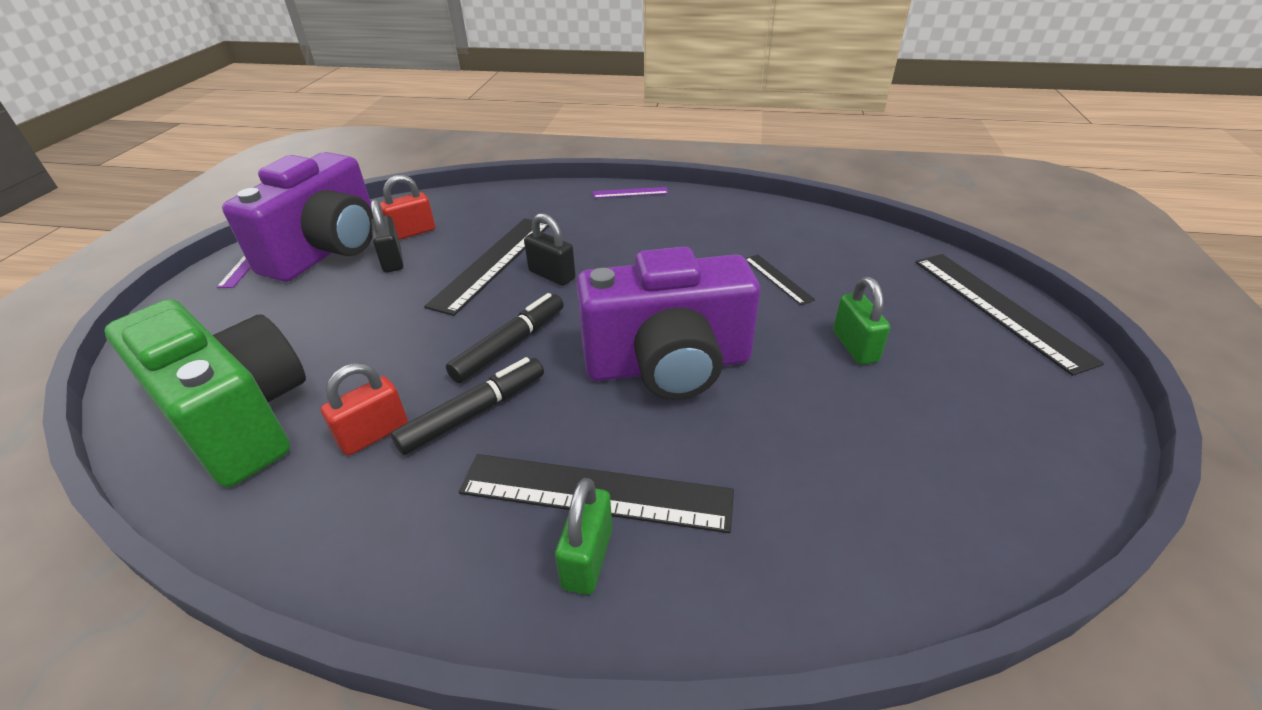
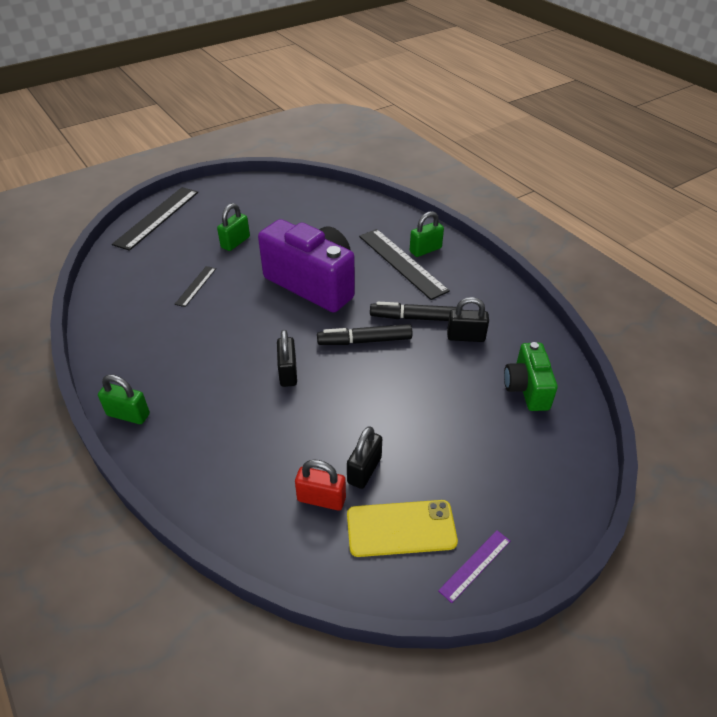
camera: 135 degrees left, 5 degrees up
green camera [105,299,306,487] -> green camera [504,342,558,411], size x0.55
purple camera [222,152,373,282] -> yellow phone [347,500,458,557]
red padlock [321,363,408,456] -> black padlock [447,297,489,342]
black ruler [424,218,549,316] -> none
purple ruler [593,187,668,198] -> green padlock [98,374,150,424]

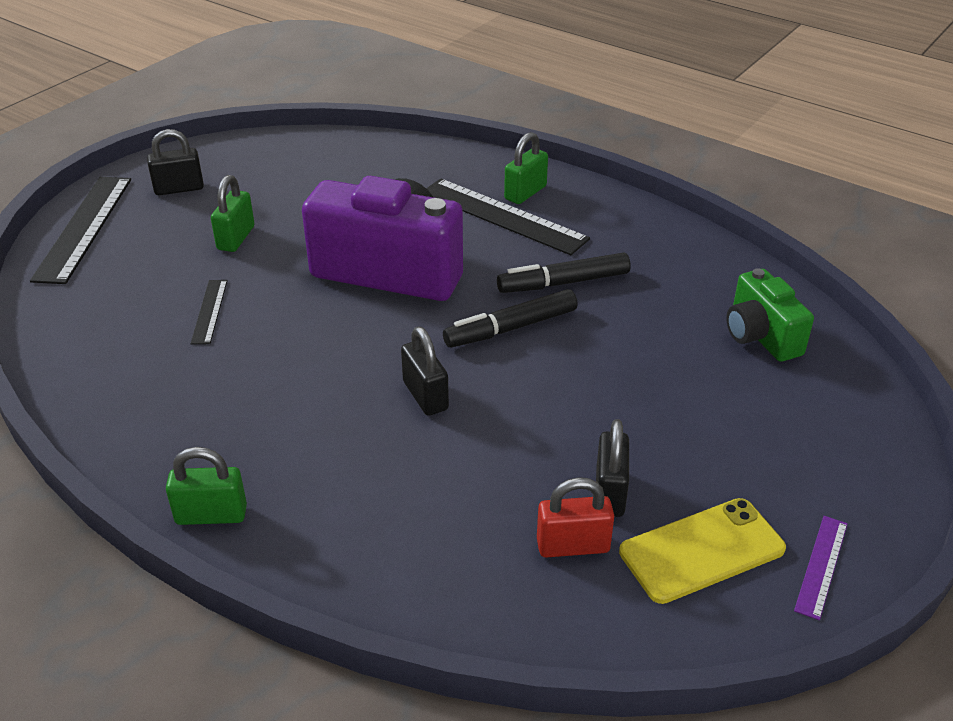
camera: 20 degrees left, 5 degrees down
black padlock [447,297,489,342] -> black padlock moved to [147,129,204,195]

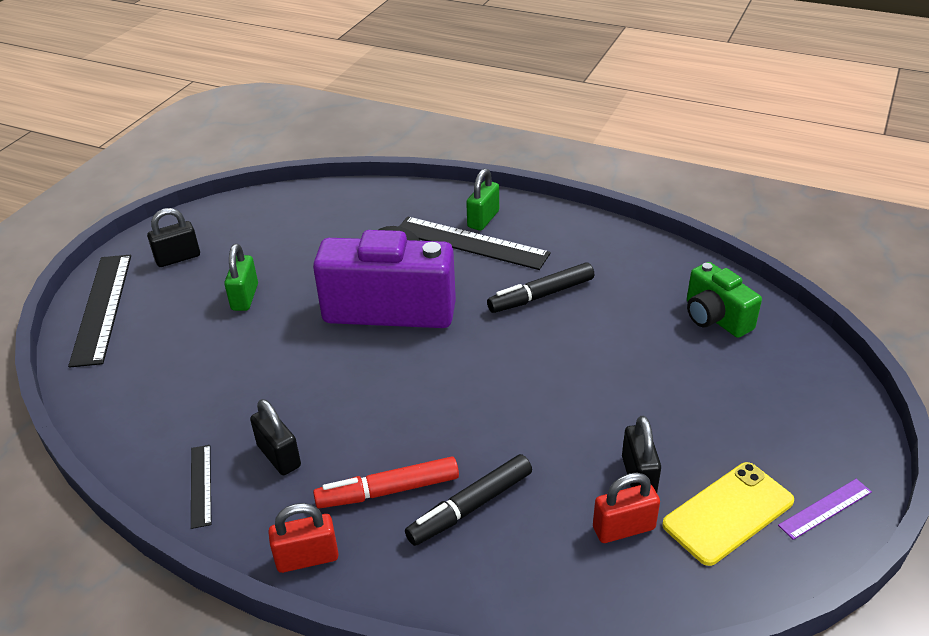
camera: 10 degrees left, 0 degrees up
green padlock [166,447,247,525] -> red padlock [268,503,339,573]
black ruler [190,280,227,345] -> black ruler moved to [191,445,212,529]
black padlock [401,327,449,416] -> black padlock moved to [250,399,301,475]
black marker [443,289,578,348] -> black marker moved to [405,454,532,546]
purple ruler [794,516,847,620] -> purple ruler turned 45 degrees clockwise [778,479,872,540]
none -> red marker [313,456,459,509]

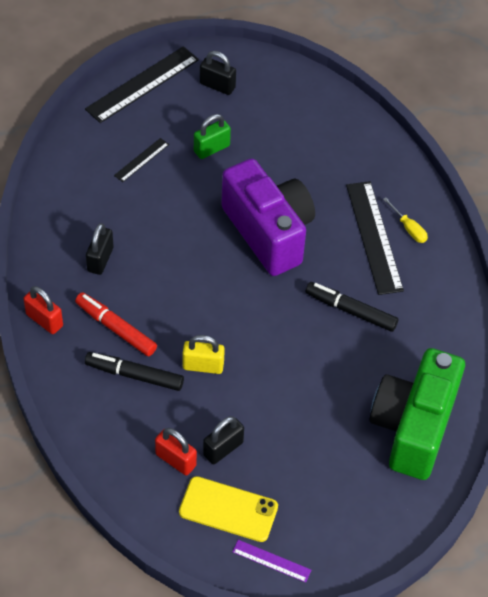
camera: 50 degrees right, 15 degrees up
black ruler [191,445,212,529] -> black ruler moved to [114,138,169,182]
green padlock [466,168,499,231] -> yellow screwdriver [383,197,428,243]
green camera [687,262,762,338] -> green camera [370,348,465,480], size x1.82
none -> yellow padlock [183,335,225,374]

